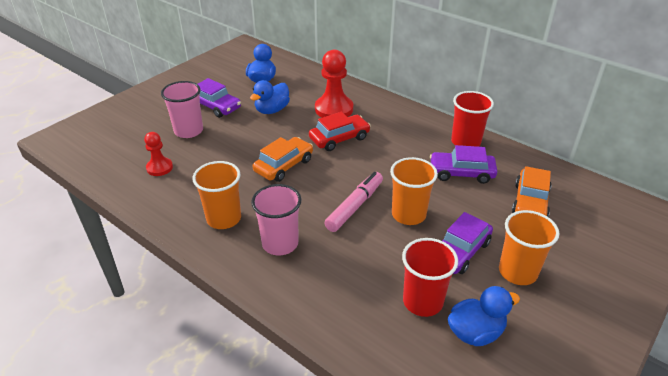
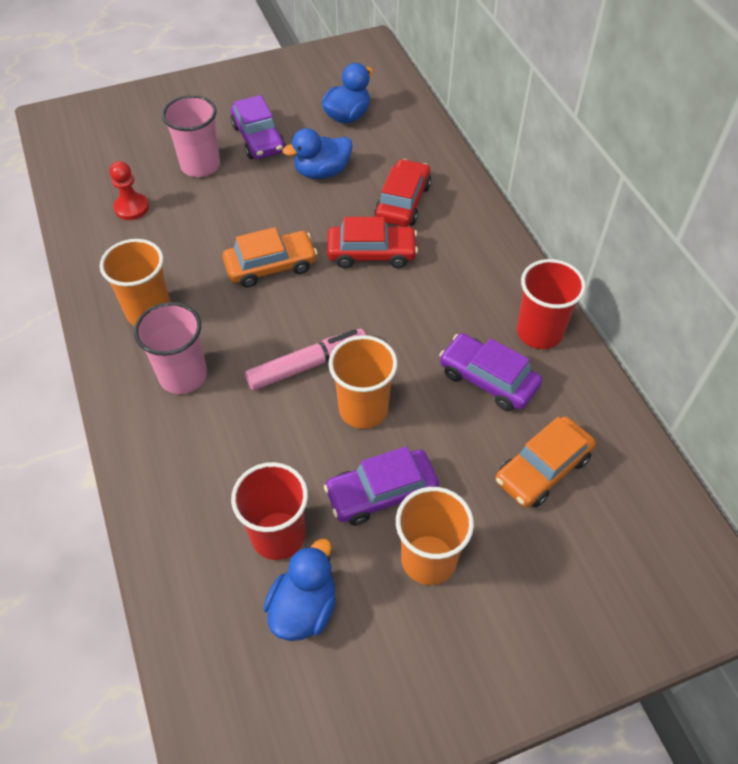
camera: 30 degrees right, 15 degrees up
red pawn [315,50,353,118] -> red car [374,159,431,227]
blue duck [448,286,520,346] -> blue duck turned 75 degrees counterclockwise [263,538,336,641]

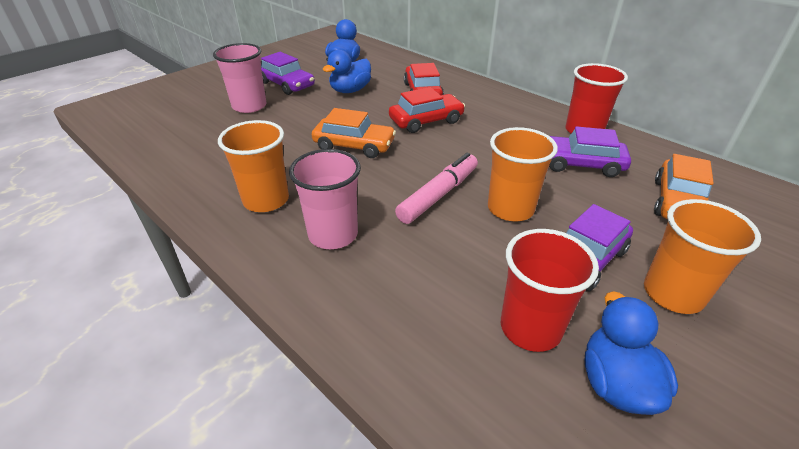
camera: 25 degrees left, 15 degrees down
red pawn [109,161,149,220] -> none
orange car [223,227,318,288] -> orange car turned 60 degrees clockwise [312,108,396,158]

